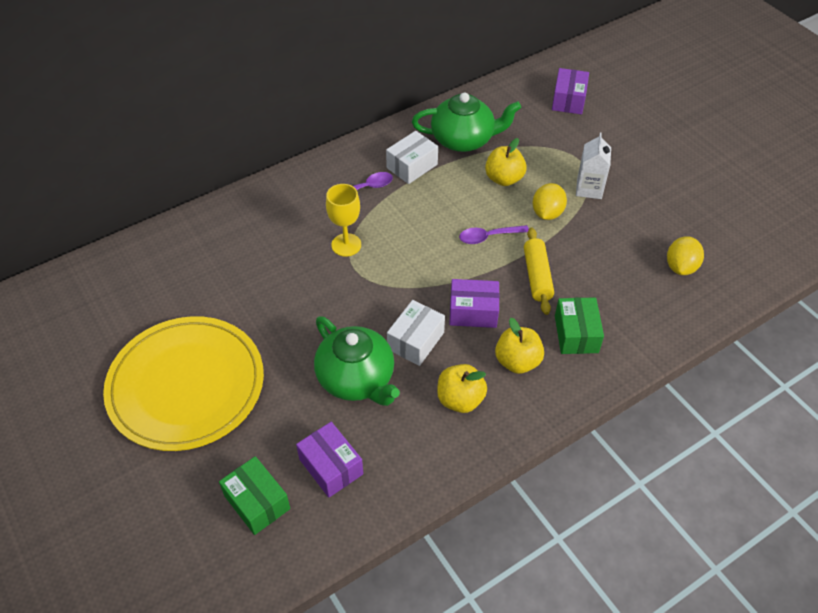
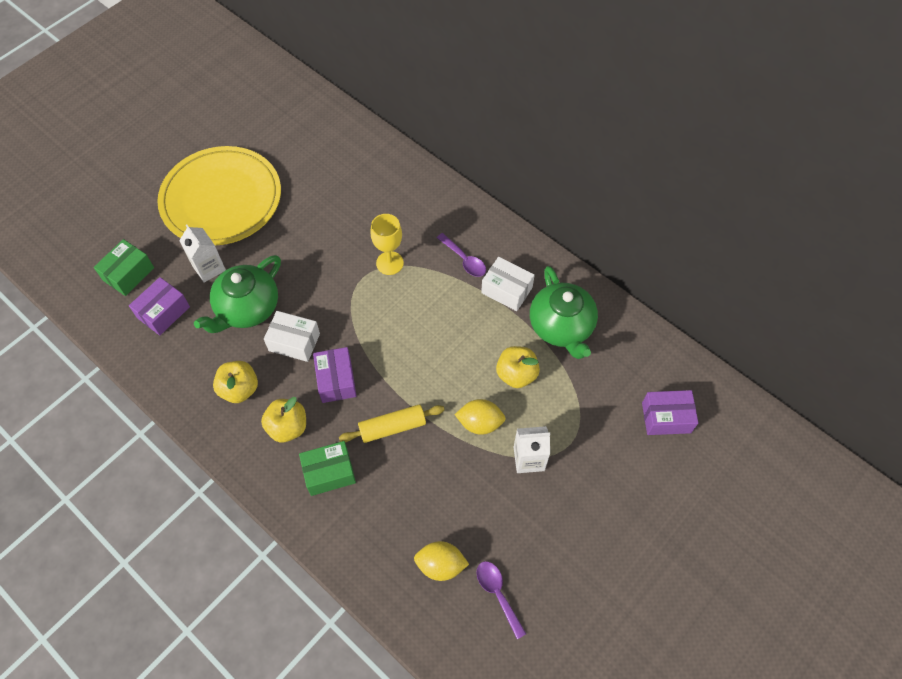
camera: 75 degrees right, 10 degrees up
purple spoon [459,225,529,244] -> purple spoon moved to [476,561,526,639]
none -> white carton [179,224,226,283]

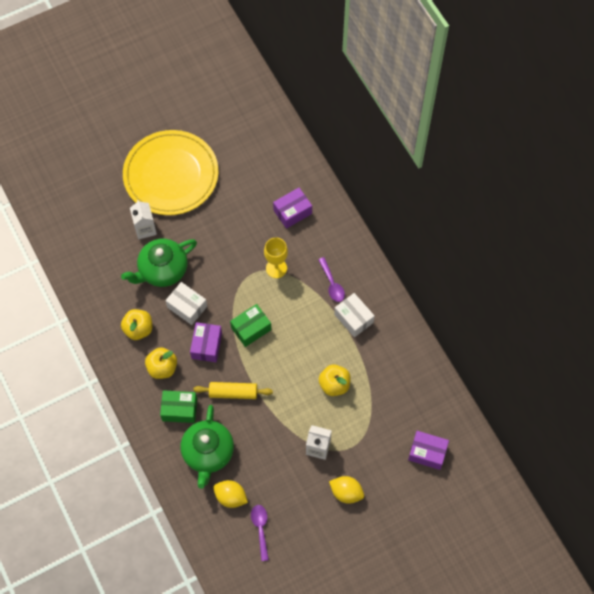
camera: 20 degrees right, 5 degrees up
green box [94,239,154,296] -> green box moved to [230,304,271,347]
purple box [129,277,190,335] -> purple box moved to [273,188,312,229]
yellow lemon [455,399,506,435] -> yellow lemon moved to [329,476,364,504]
green teapot [530,266,598,359] -> green teapot moved to [181,405,234,489]

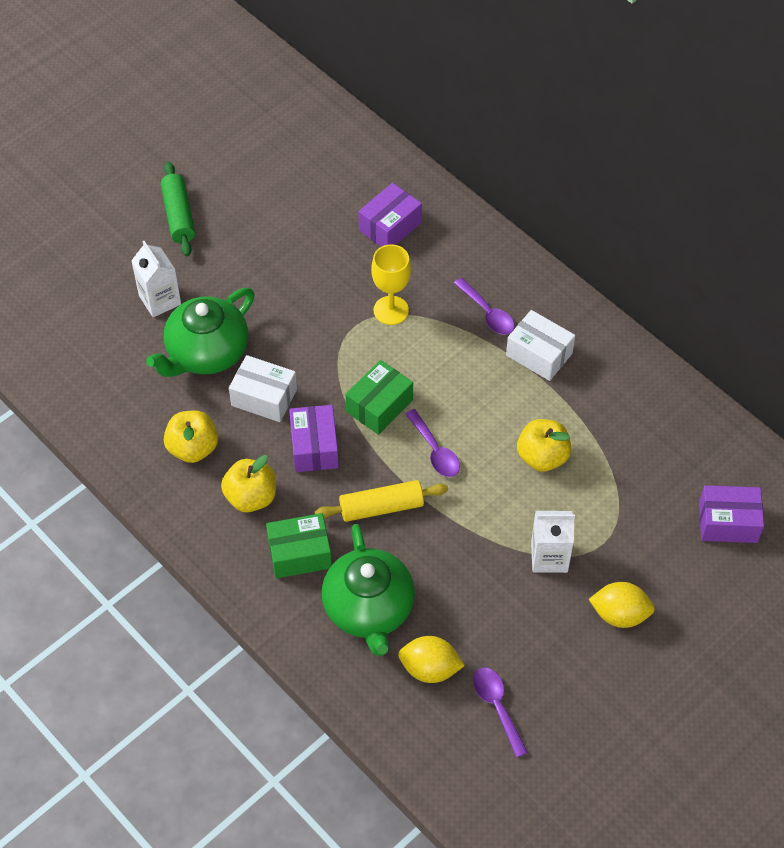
camera: 15 degrees left, 10 degrees down
yellow plate [123,130,219,215] -> green rolling pin [161,162,195,256]
none -> purple spoon [405,409,460,477]

